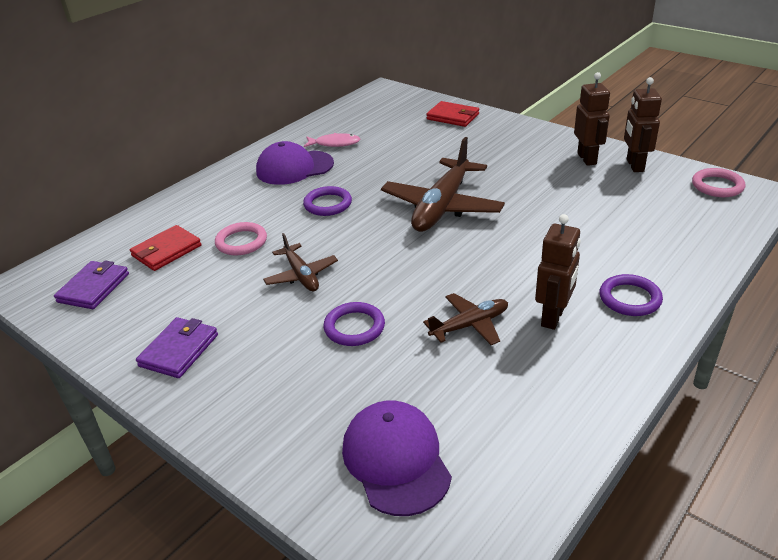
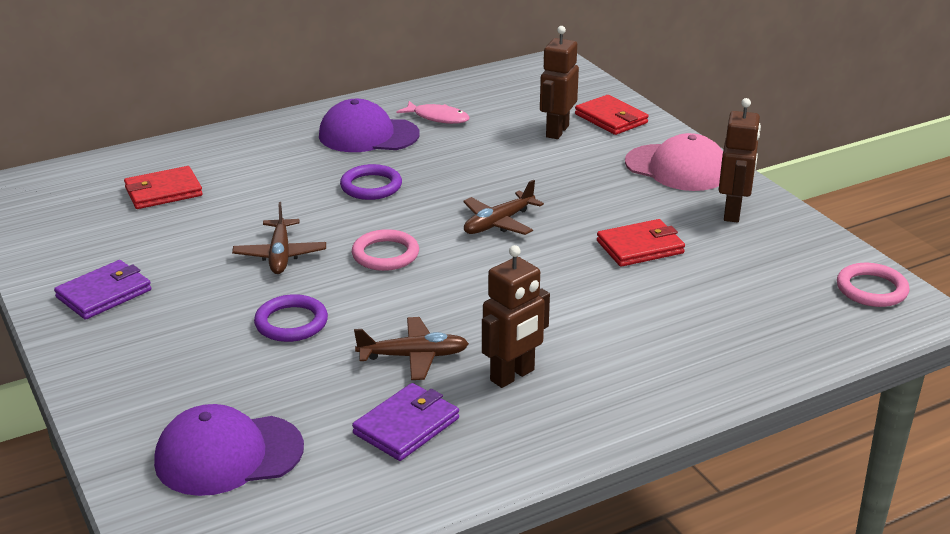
camera: 20 degrees right, 5 degrees down
purple wallet [54,261,129,309] -> purple wallet moved to [352,383,459,461]
pink ring [215,222,267,255] -> pink ring moved to [352,229,419,271]
purple cap [342,400,452,516] -> purple cap turned 105 degrees counterclockwise [154,404,304,496]
brown plane [381,137,505,232] -> brown plane [463,179,544,235], size x0.54
purple ring [600,274,663,316] -> none
brown robot [624,77,662,172] -> brown robot moved to [540,26,579,139]
none -> red wallet [597,219,685,267]
none -> pink cap [625,133,723,191]

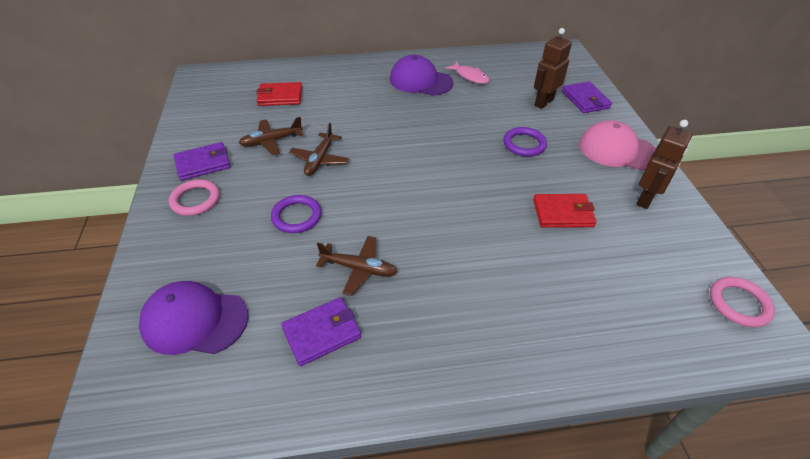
camera: 20 degrees right, 15 degrees up
purple ring [340,164,402,200] -> purple ring moved to [503,127,547,157]
pink ring [352,229,419,271] -> pink ring moved to [169,179,220,216]
brown plane [463,179,544,235] -> brown plane moved to [239,117,303,155]
brown robot [482,245,550,388] -> none
red wallet [575,95,649,135] -> purple wallet [562,81,612,113]
pink cap [625,133,723,191] -> pink cap turned 150 degrees clockwise [579,120,656,170]

